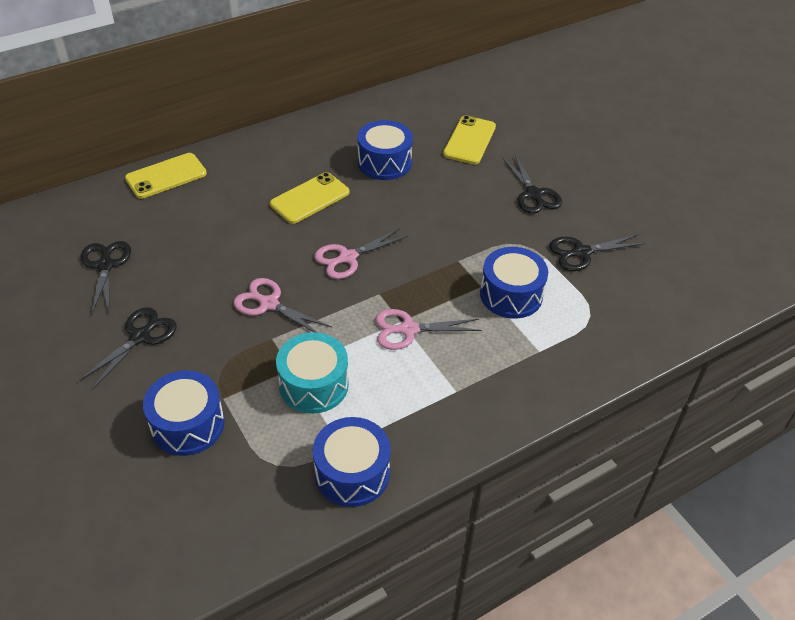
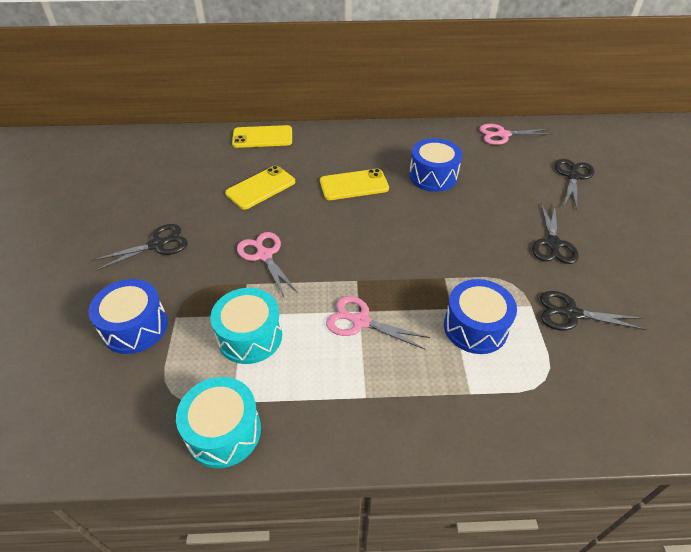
camera: 30 degrees right, 0 degrees up
black scissors [81,241,131,315] -> black scissors moved to [555,159,595,209]
blue drum [313,417,391,507] -> turquoise drum [176,377,261,468]
pink scissors [314,228,408,279] -> pink scissors moved to [479,124,553,145]
yellow phone [443,115,496,164] -> yellow phone moved to [225,166,295,210]

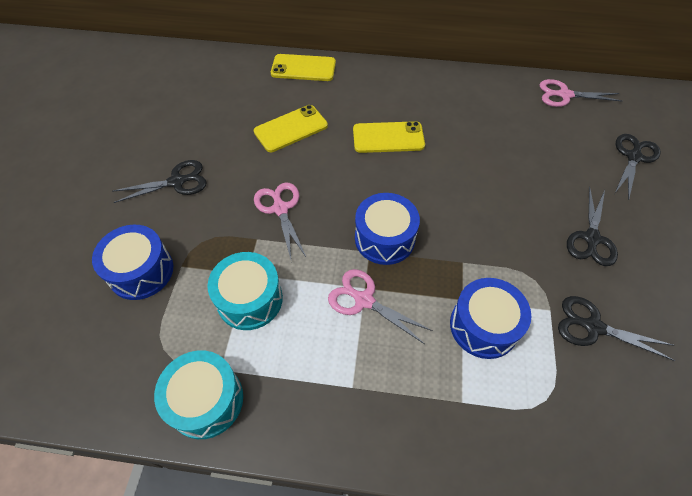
camera: 10 degrees right, 10 degrees up
blue drum [409,138,462,192] -> blue drum moved to [355,193,420,265]

